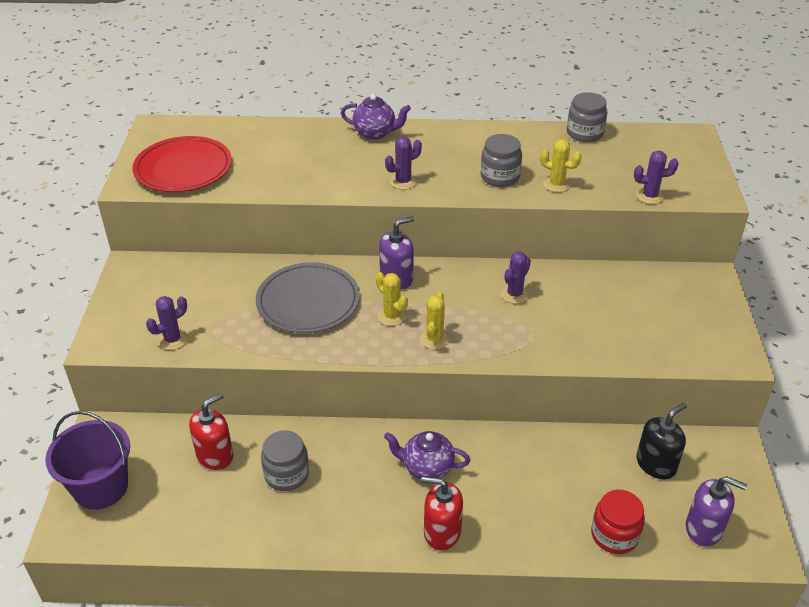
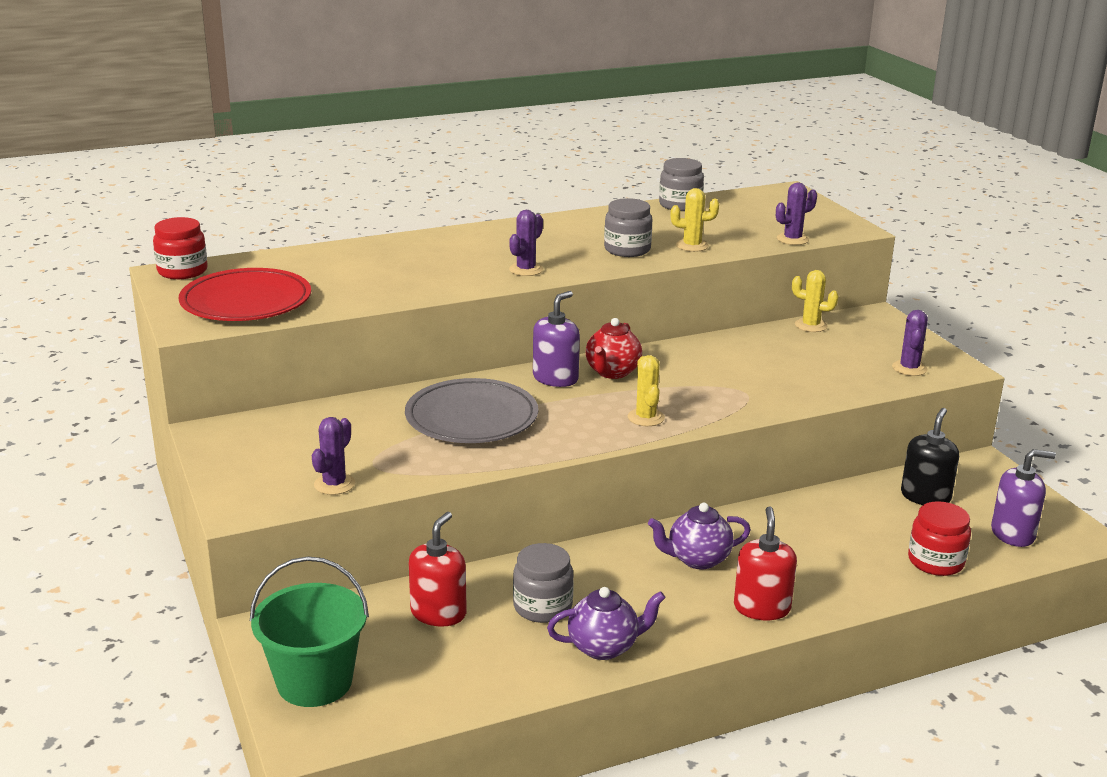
camera: 25 degrees left, 15 degrees down
purple bucket [45,411,130,510] -> green bucket [250,556,369,707]
purple teapot [341,94,411,140] -> purple teapot moved to [547,587,666,660]
yellow cactus [376,272,408,326] -> yellow cactus moved to [792,270,839,332]
red soap dispenser [421,476,463,550] -> red soap dispenser turned 105 degrees clockwise [734,506,797,620]
purple cactus [501,251,531,304] -> purple cactus moved to [892,310,928,376]
none -> red jar [153,217,207,279]
none -> red teapot [586,318,642,379]

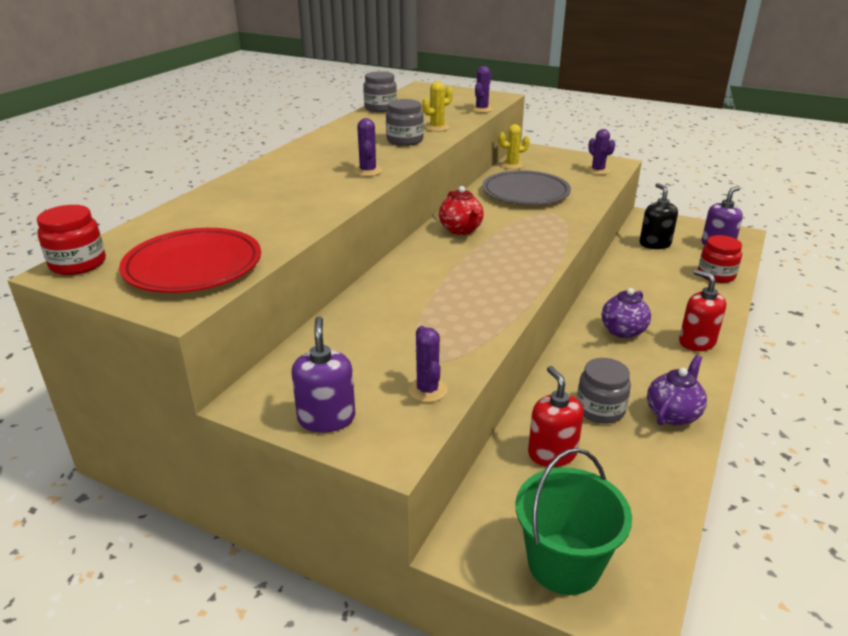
camera: 40 degrees left, 5 degrees up
grey plate [405,378,538,443] -> grey plate moved to [482,170,571,205]
purple soap dispenser [533,291,580,387] -> purple soap dispenser moved to [291,317,355,433]
yellow cactus [628,355,665,426] -> none

